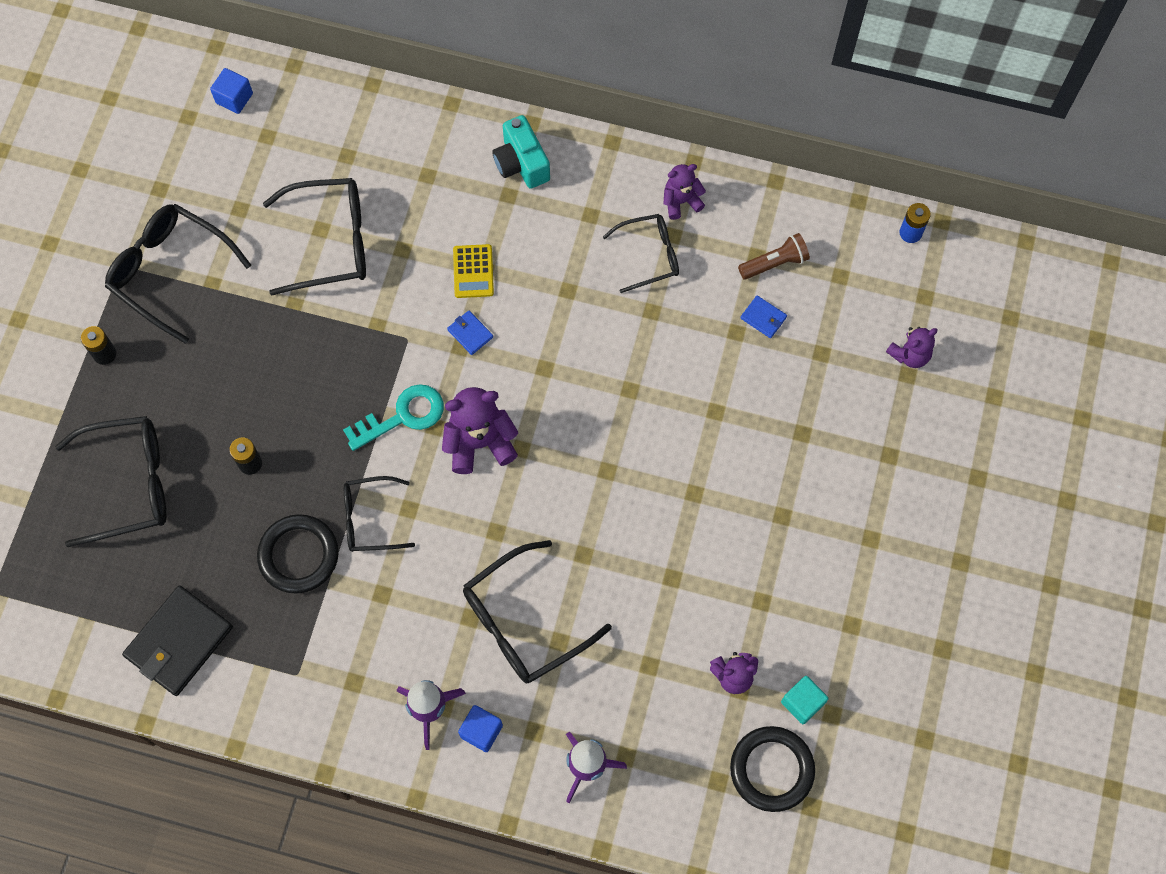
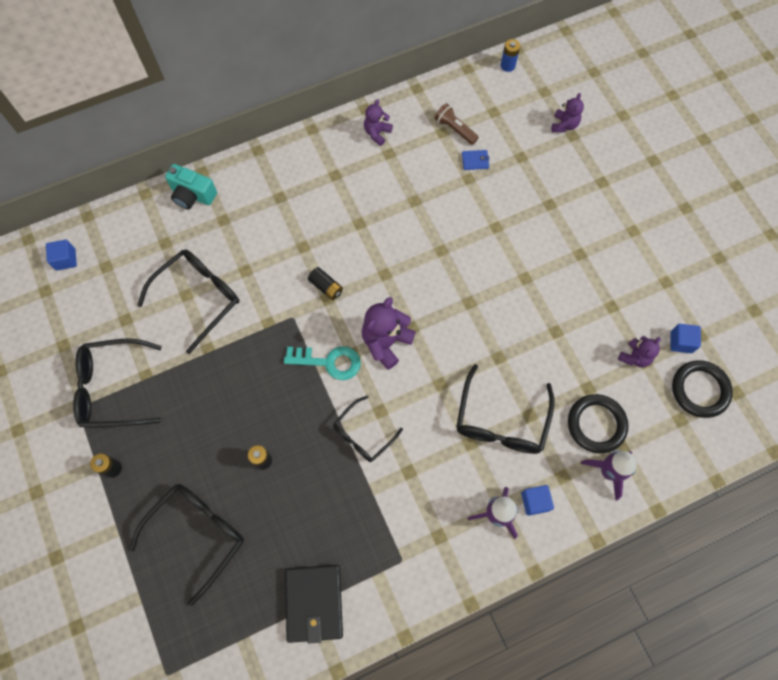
camera: 40 degrees left, 0 degrees up
black ring [257,514,339,593] -> black ring moved to [568,394,628,453]
turquoise key [343,384,444,451] -> turquoise key turned 75 degrees clockwise [284,346,361,380]
blue wallet [447,311,493,355] -> black battery [308,267,343,300]
yellow calculator [453,244,494,298] -> none
turquoise camera [492,115,550,189] -> turquoise camera moved to [165,164,217,209]
black glasses [603,214,679,293] -> none
brown flashlight [738,233,810,280] -> brown flashlight turned 75 degrees counterclockwise [434,103,479,145]
turquoise cube [781,676,828,724] -> blue cube [671,324,701,353]

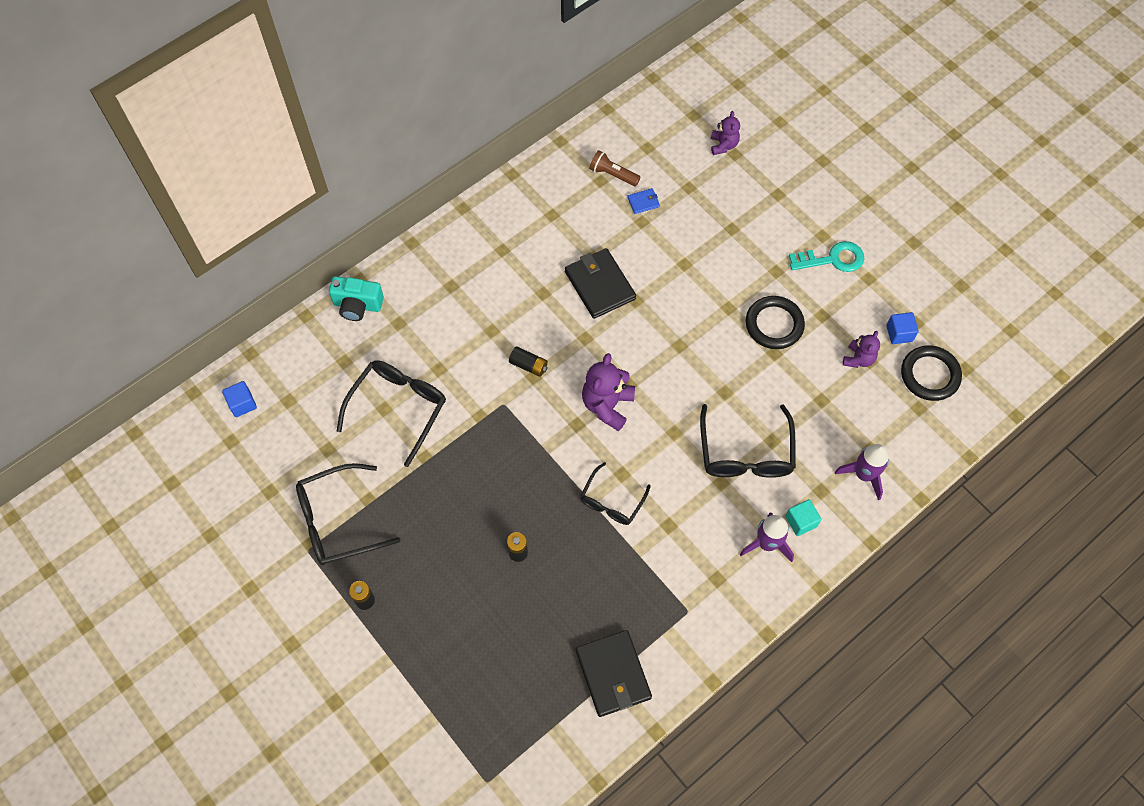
camera: 15 degrees left, 5 degrees down
black glasses [130,484,244,606] -> none
turquoise key [284,346,361,380] -> turquoise key moved to [789,241,864,272]
purple teddy bear [364,99,393,146] -> none
blue battery [501,39,520,72] -> none
blue cube [521,485,554,516] -> turquoise cube [785,499,822,536]
black ring [568,394,628,453] -> black ring moved to [746,296,805,349]
none -> black wallet [565,248,636,319]

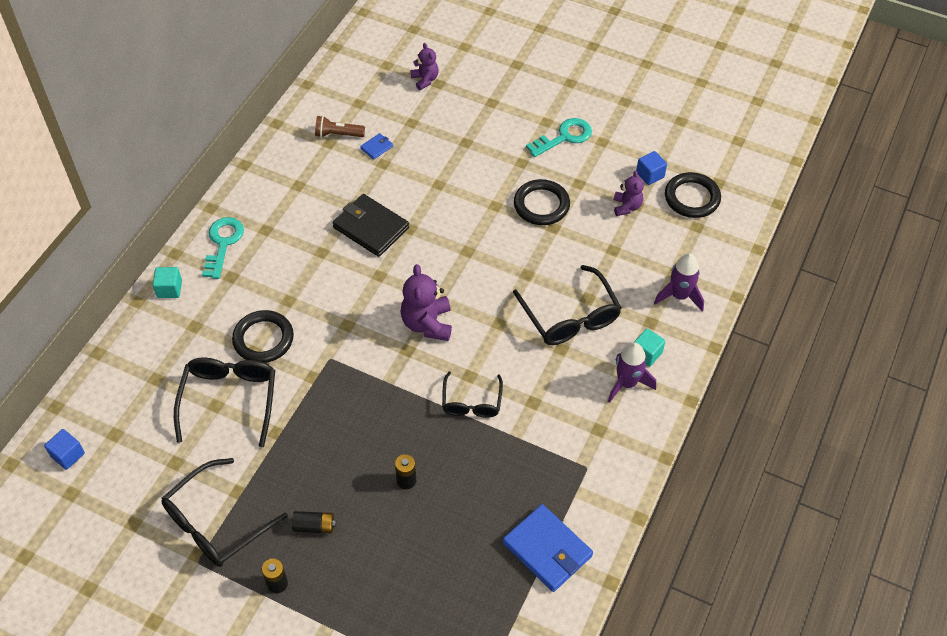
camera: 25 degrees left, 10 degrees down
turquoise camera [329,276,384,321] -> none
black battery [509,347,548,377] -> black battery moved to [292,511,336,533]
black wallet [576,630,652,717] -> blue wallet [503,504,593,592]
none -> turquoise cube [153,267,182,298]
none -> turquoise key [202,217,244,279]
none -> black ring [232,310,294,363]

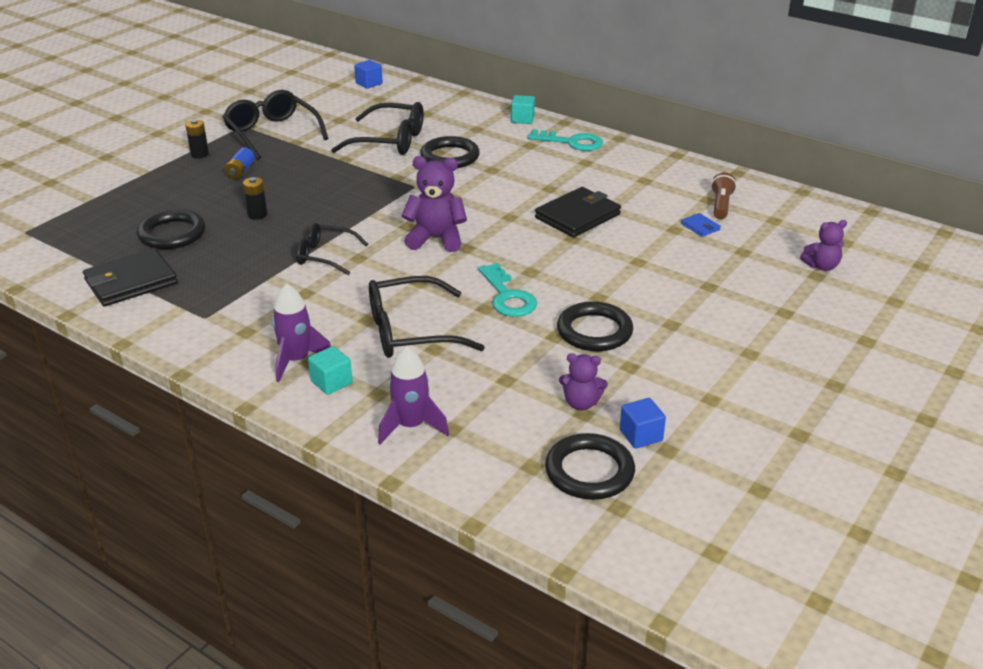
camera: 100 degrees right, 20 degrees down
black battery [292,511,336,533] -> blue battery [224,147,255,179]
blue wallet [503,504,593,592] -> black wallet [83,249,178,306]
turquoise key [526,118,592,157] -> turquoise key moved to [478,263,537,317]
none -> black ring [137,209,205,249]

